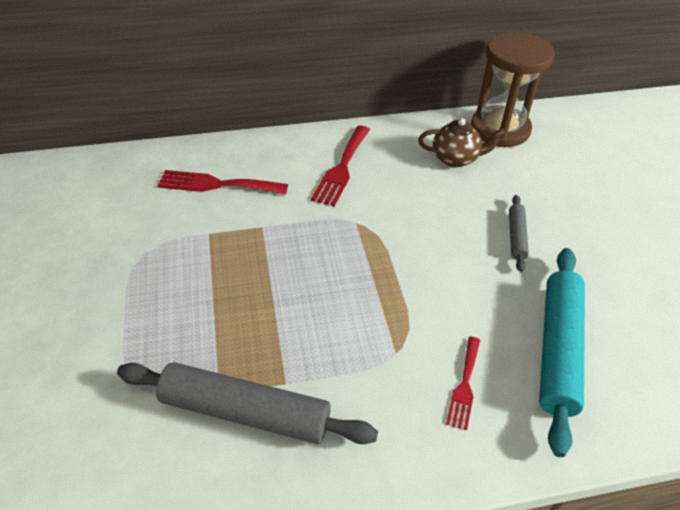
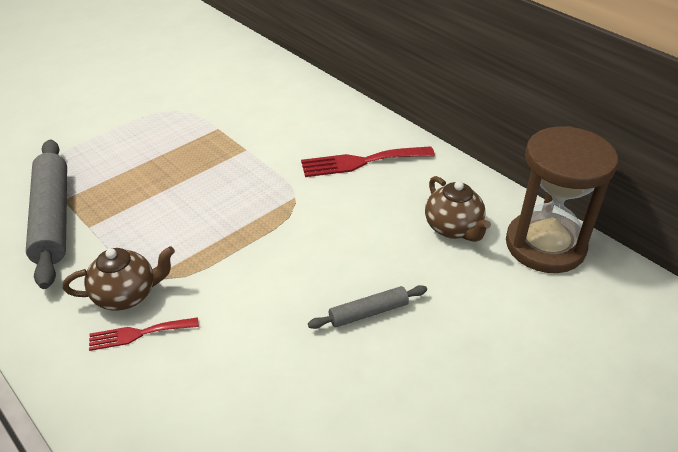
camera: 60 degrees right, 5 degrees down
red fork [158,170,288,195] -> none
turquoise rolling pin [539,248,585,457] -> none
none -> brown teapot [63,246,175,311]

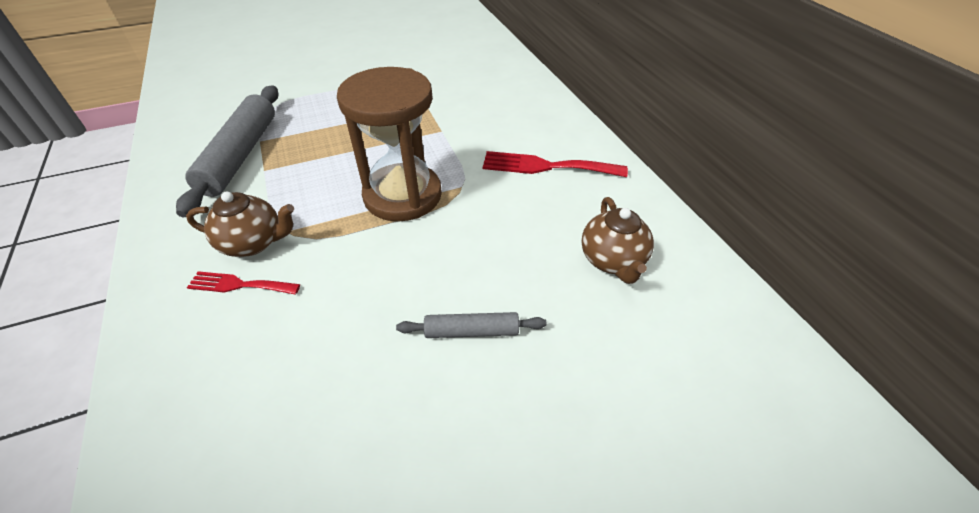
camera: 20 degrees right, 5 degrees up
brown hourglass [506,126,618,273] -> brown hourglass moved to [337,67,442,222]

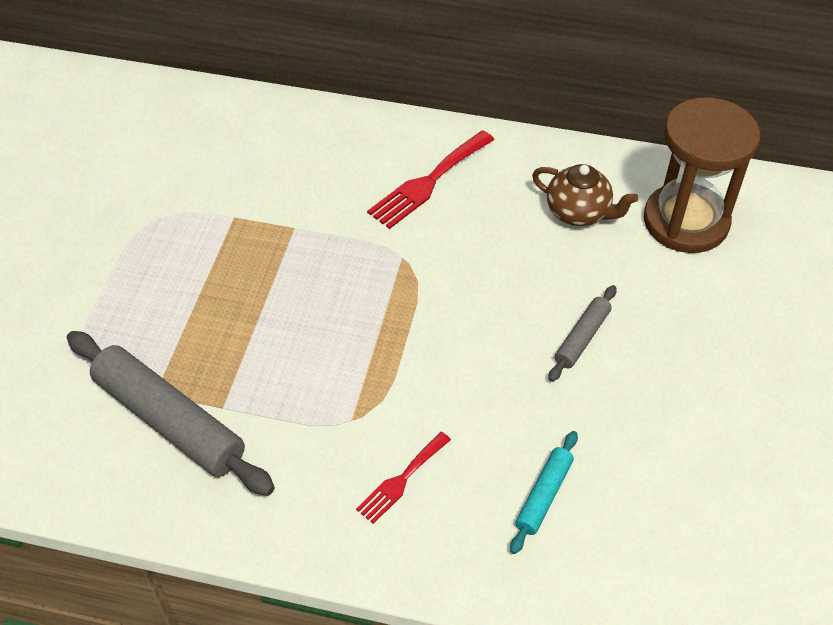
camera: 55 degrees left, 5 degrees up
brown teapot [186,191,294,257] -> none
brown hourglass [337,67,442,222] -> brown hourglass moved to [643,97,760,253]
none -> turquoise rolling pin [510,431,578,554]

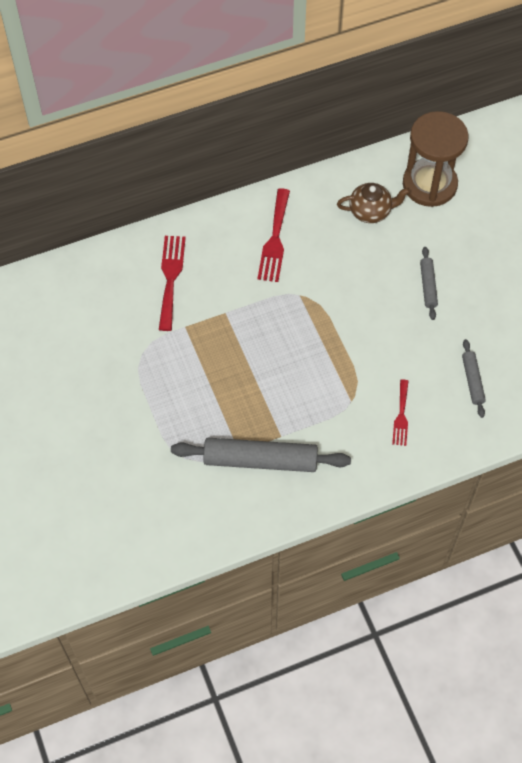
camera: 35 degrees left, 10 degrees up
turquoise rolling pin [510,431,578,554] -> grey rolling pin [462,339,486,418]
none -> red fork [159,236,186,331]

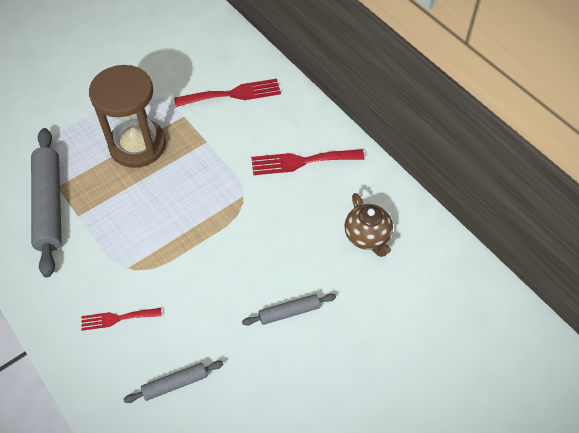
camera: 75 degrees right, 5 degrees down
brown hourglass [403,111,469,207] -> brown hourglass moved to [89,65,166,168]

